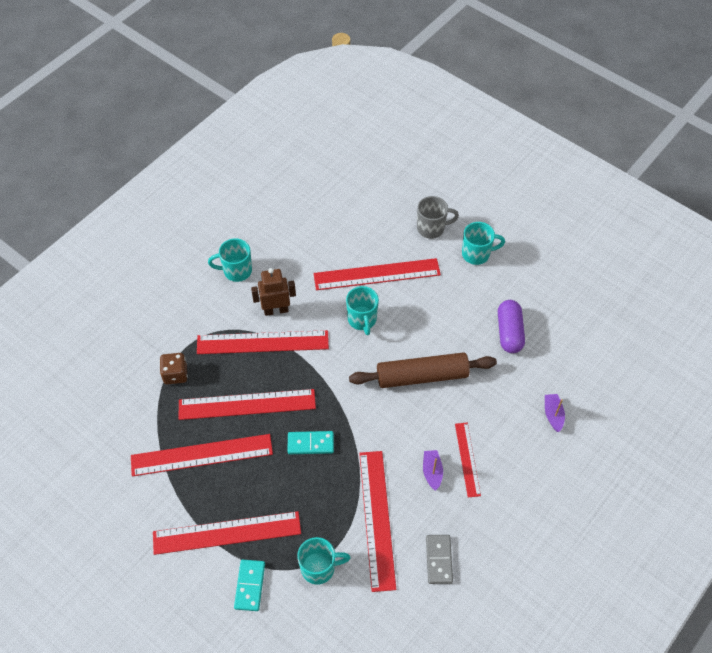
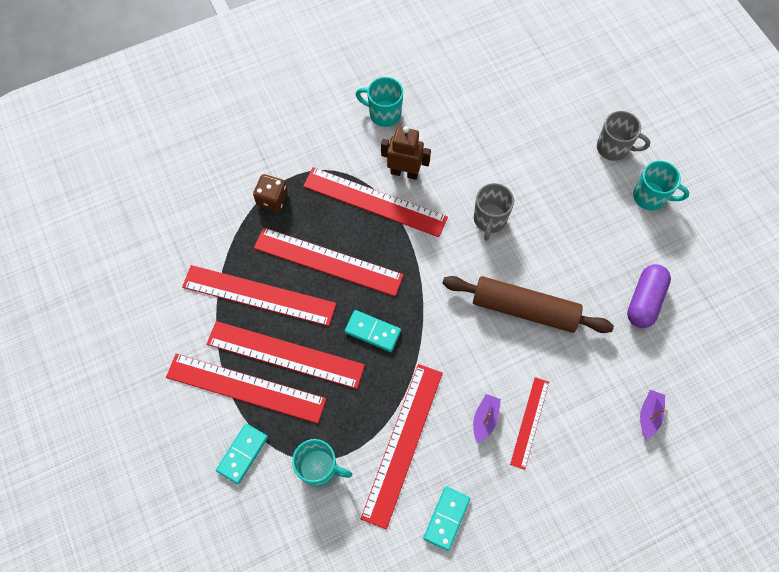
camera: 25 degrees right, 10 degrees up
red ruler [314,258,441,290] -> red ruler moved to [207,321,365,389]
turquoise mug [346,286,379,335] -> grey mug [474,183,514,241]
grey domino [426,535,453,584] -> turquoise domino [423,486,470,551]

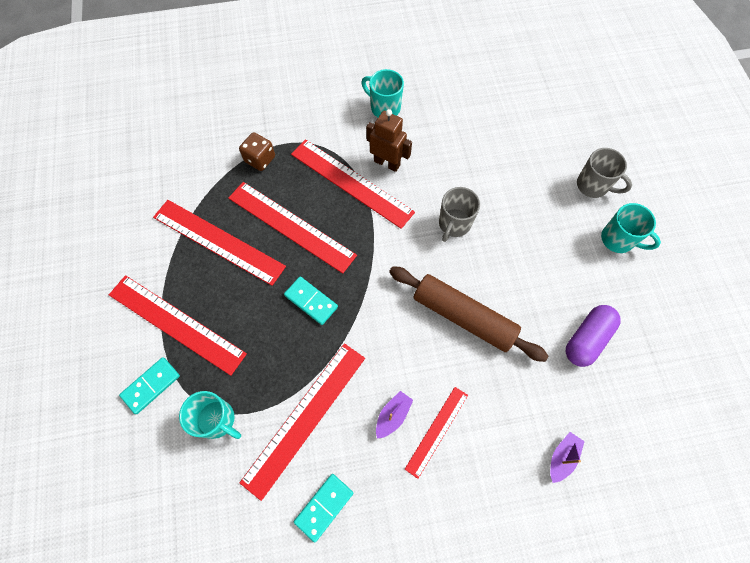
camera: 15 degrees right, 0 degrees up
red ruler [207,321,365,389] -> none

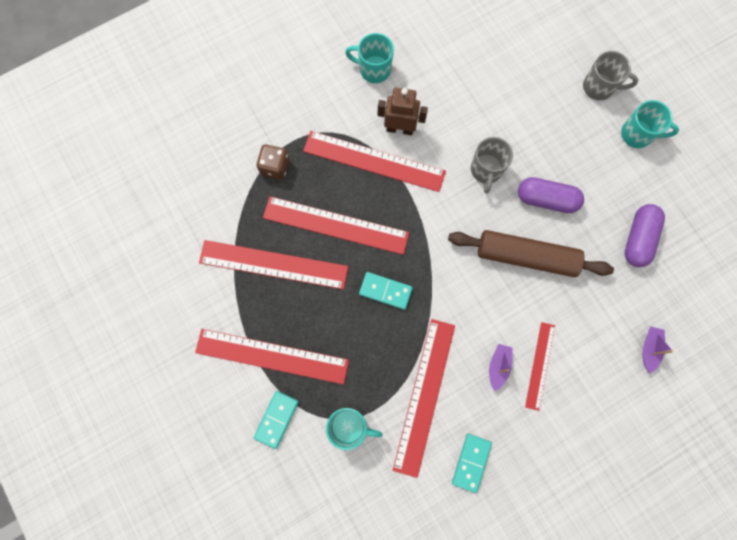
camera: 20 degrees left, 10 degrees up
none -> purple capsule [518,177,584,213]

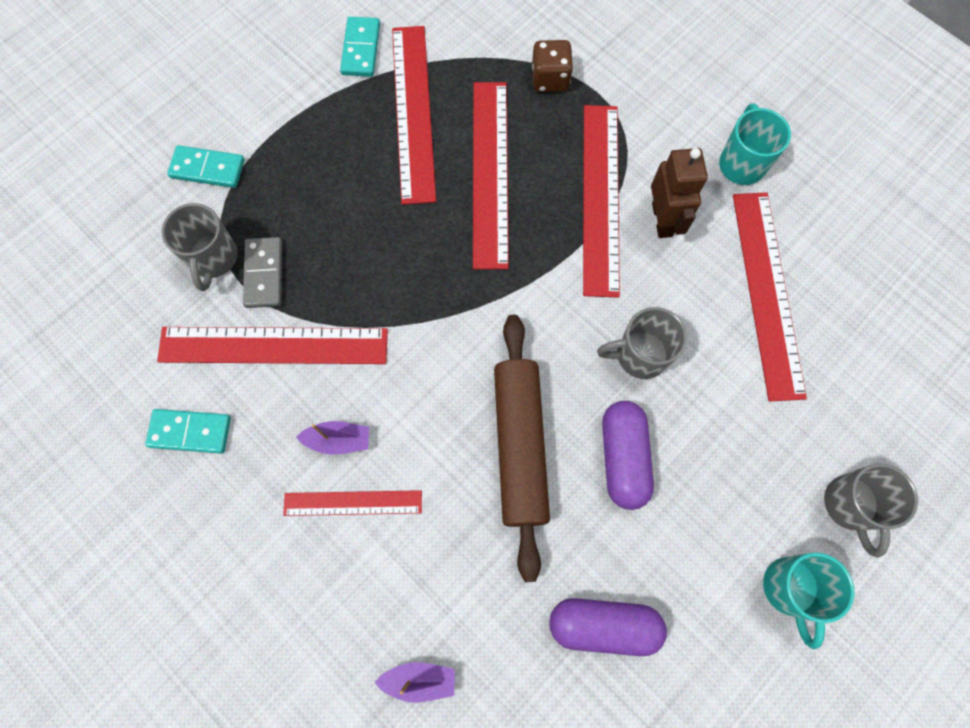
camera: 75 degrees right, 5 degrees down
red ruler [195,329,349,384] -> red ruler moved to [733,192,807,402]
turquoise mug [326,408,383,450] -> grey mug [161,203,238,291]
turquoise domino [359,272,413,310] -> turquoise domino moved to [340,17,380,77]
none -> grey domino [243,237,282,308]

